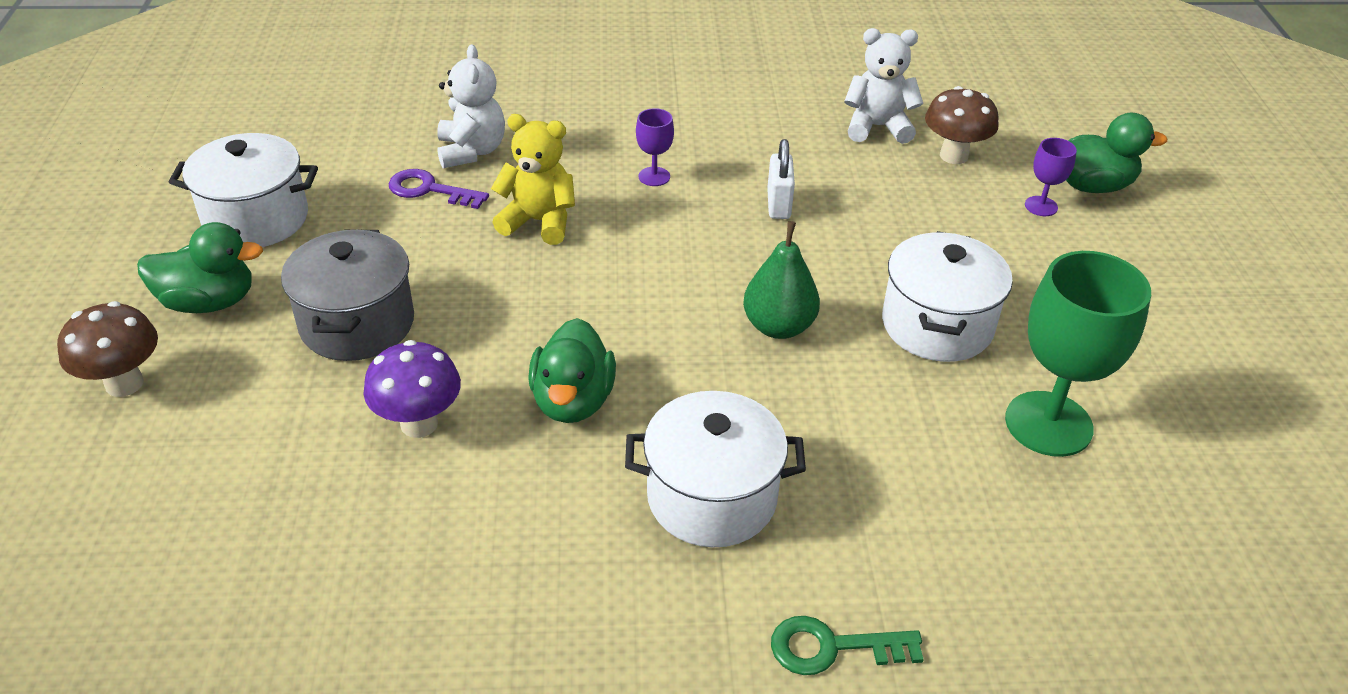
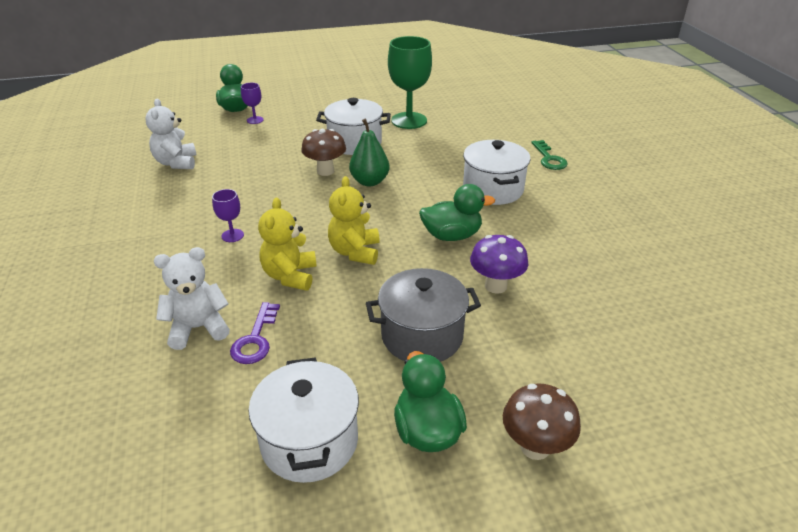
camera: 100 degrees left, 5 degrees down
white padlock [767,139,795,219] -> none
brown mushroom [925,86,999,164] -> brown mushroom moved to [301,129,346,176]
none -> yellow teddy bear [328,176,380,265]

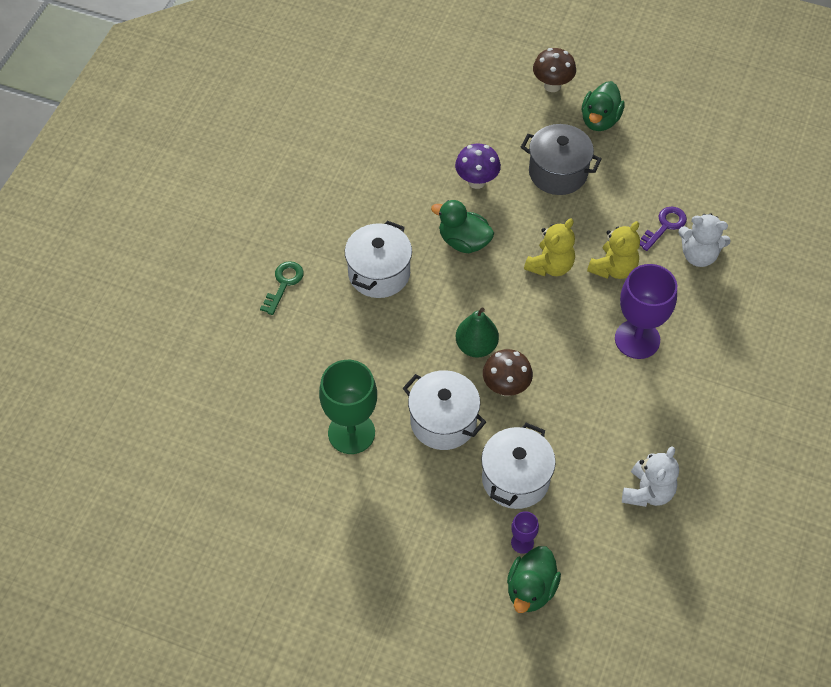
camera: 145 degrees left, 20 degrees up
purple goblet [212,189,244,242] -> purple goblet [615,264,677,359], size x2.17
white pot [249,357,359,483] -> white pot moved to [481,423,556,509]

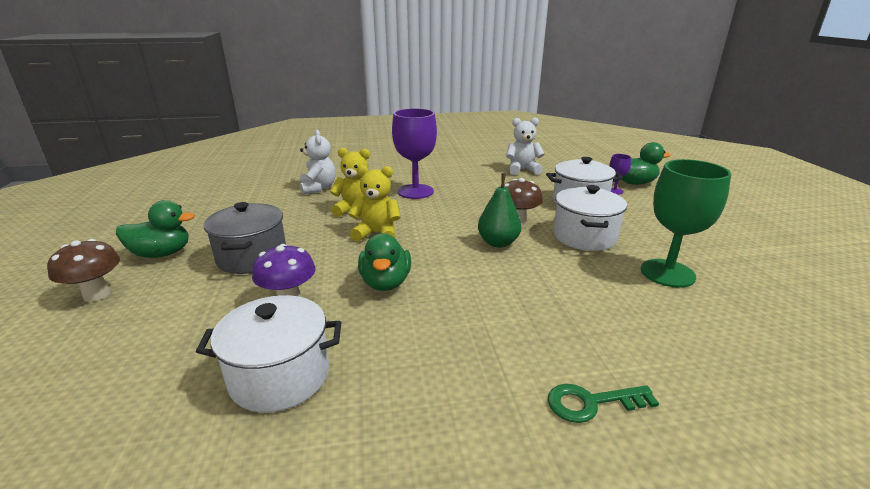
camera: 120 degrees left, 30 degrees down
white pot [345,221,412,298] -> white pot moved to [196,295,341,412]
purple key [640,207,687,251] -> none

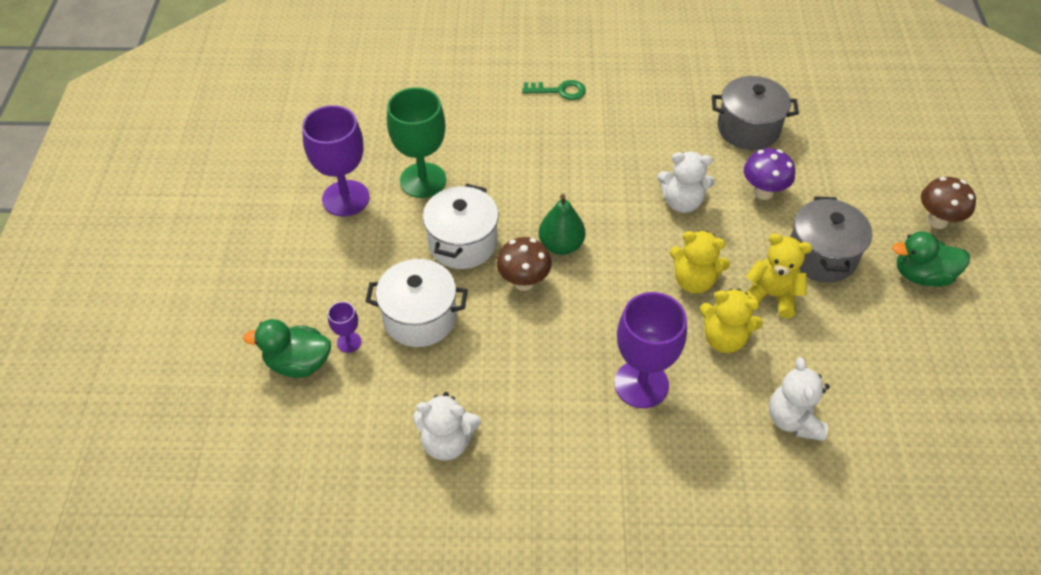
camera: 170 degrees left, 25 degrees up
white pot [196,295,341,412] -> grey pot [712,76,799,150]
green duck [358,233,411,291] -> white teddy bear [657,152,715,213]
none -> purple goblet [302,105,370,217]
none -> yellow teddy bear [746,234,812,318]

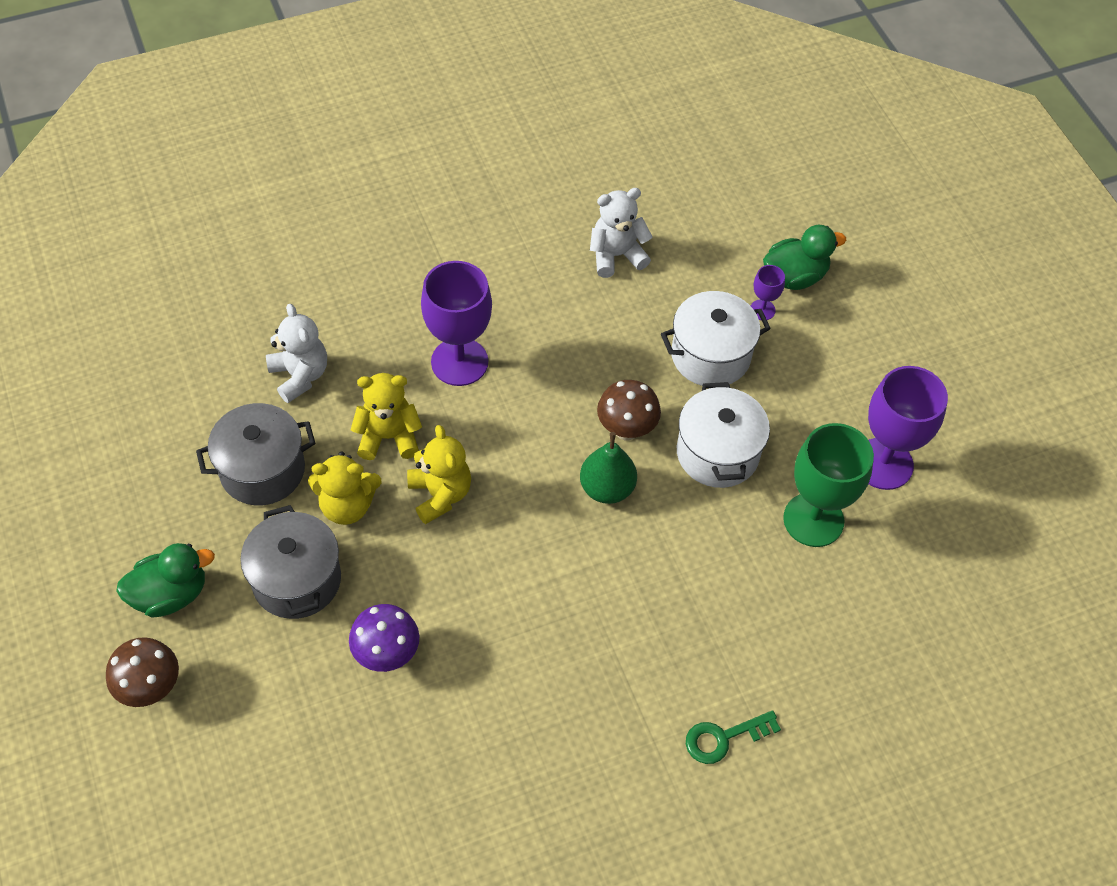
camera: 155 degrees right, 5 degrees up
white teddy bear [657,152,715,213] -> none
yellow teddy bear [670,230,730,294] -> yellow teddy bear turned 75 degrees clockwise [407,425,471,524]
grey pot [712,76,799,150] -> grey pot moved to [196,403,316,505]

